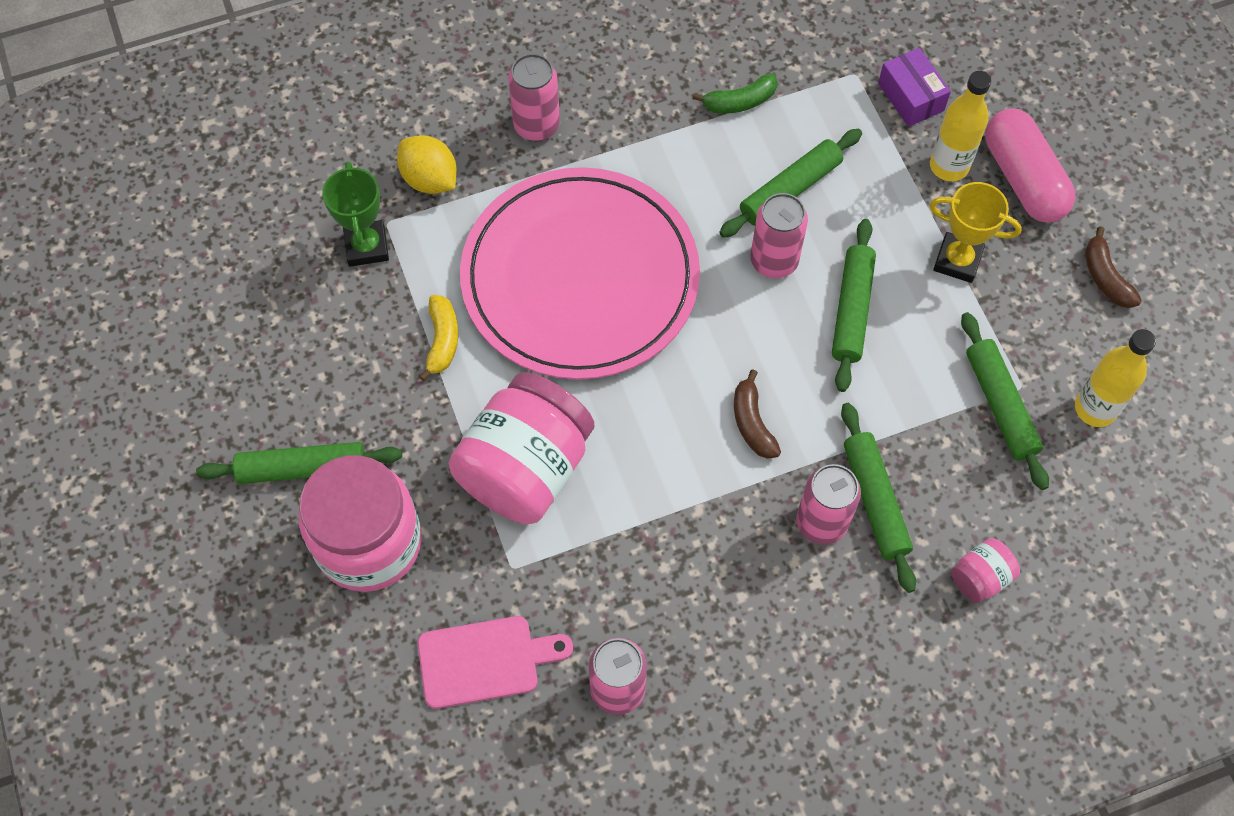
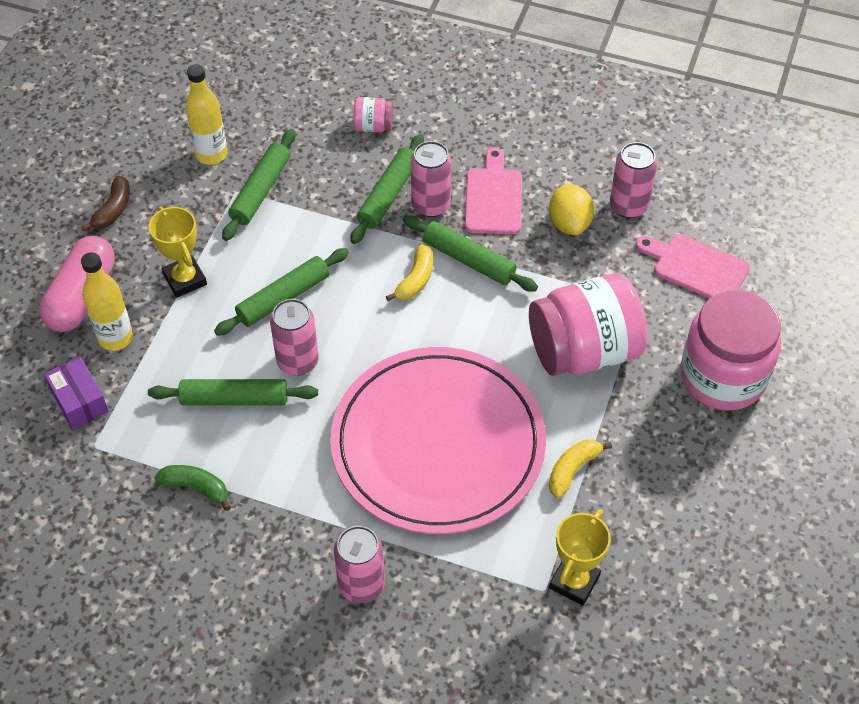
camera: 140 degrees left, 10 degrees down
green rolling pin [196,442,402,484] -> green rolling pin moved to [403,215,538,292]
green trophy [322,161,389,267] -> yellow trophy [549,509,611,606]
yellow lemon [397,135,457,194] -> yellow lemon moved to [549,184,594,235]
brown banana [734,369,781,459] -> yellow banana [386,244,433,301]
purple box [878,48,951,127] -> purple box turned 45 degrees counterclockwise [44,356,109,430]
none -> pink cutting board [465,147,522,234]

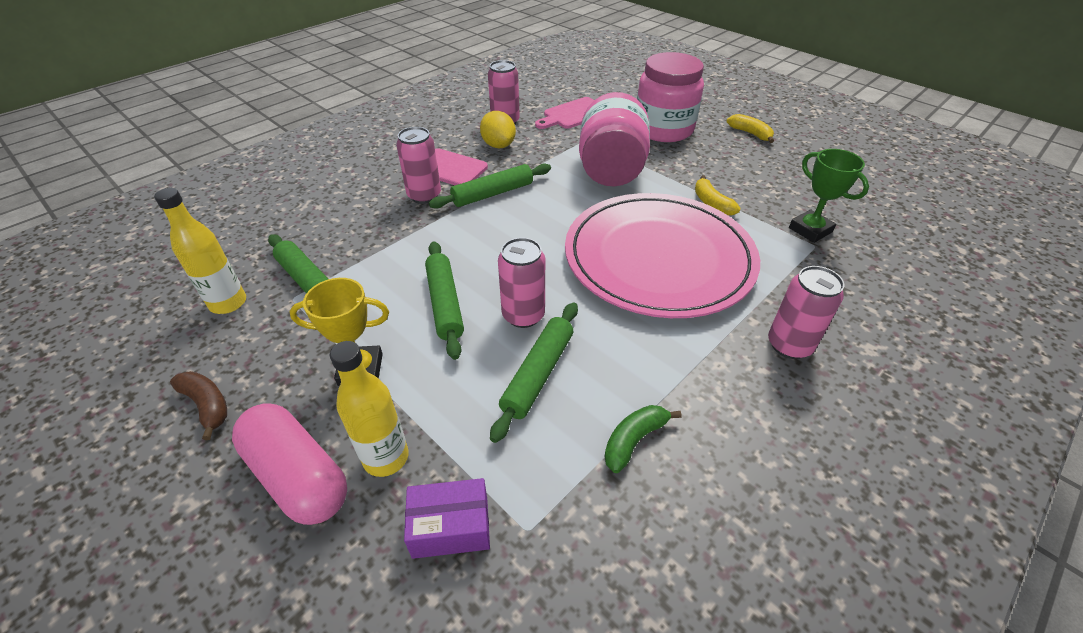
camera: 65 degrees left, 10 degrees down
green rolling pin [351,134,424,244] -> none
pink jar [353,97,393,132] -> none
yellow banana [386,244,433,301] -> yellow banana moved to [726,114,774,143]
yellow lemon [549,184,594,235] -> yellow lemon turned 45 degrees clockwise [480,111,516,148]
yellow trophy [549,509,611,606] -> green trophy [789,149,869,243]

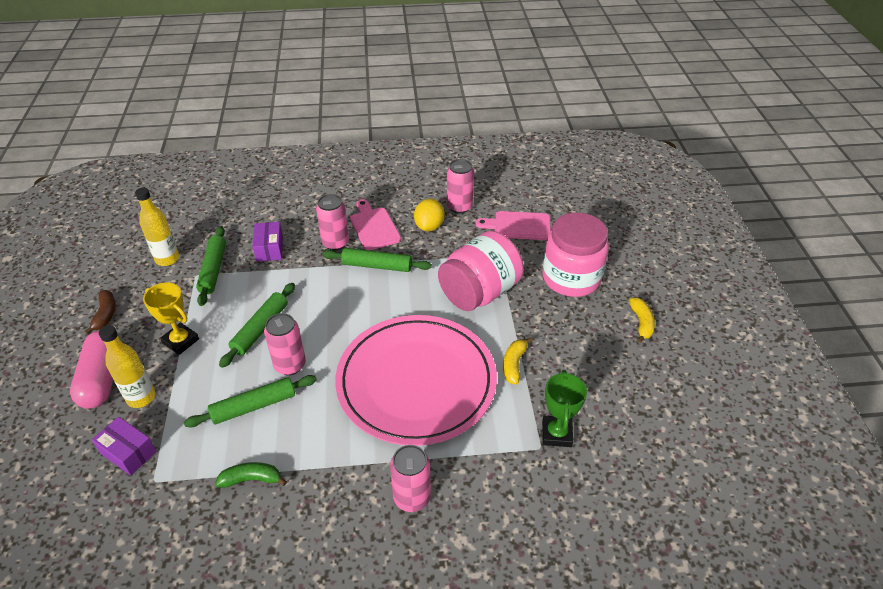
camera: 40 degrees right, 0 degrees up
none -> purple box [252,222,283,262]

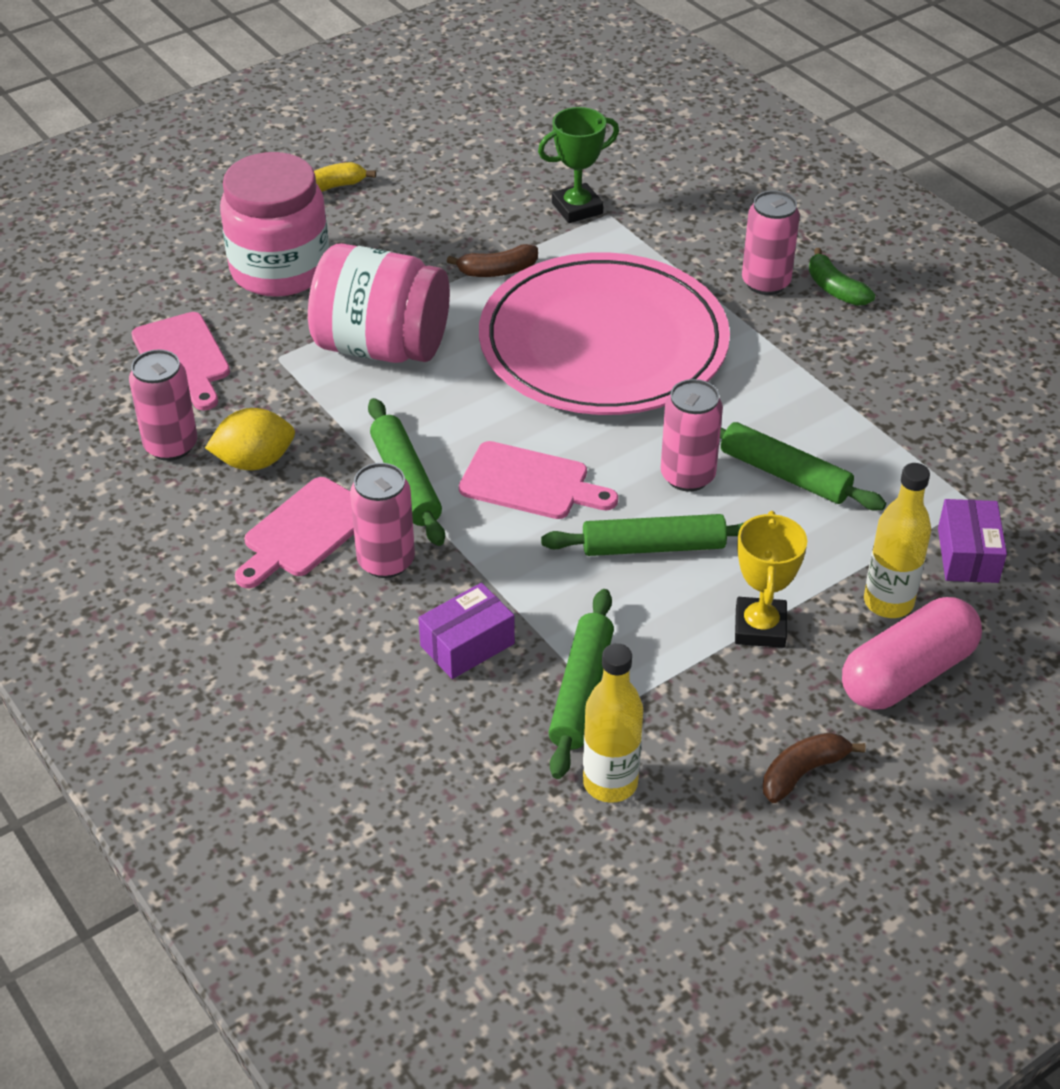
camera: 120 degrees left, 0 degrees up
green rolling pin [196,226,226,306] -> green rolling pin turned 45 degrees counterclockwise [548,589,614,779]
green banana [215,462,287,488] -> green banana moved to [809,248,876,306]
yellow banana [503,337,533,385] -> brown banana [447,244,538,277]
none -> pink cutting board [459,441,618,519]

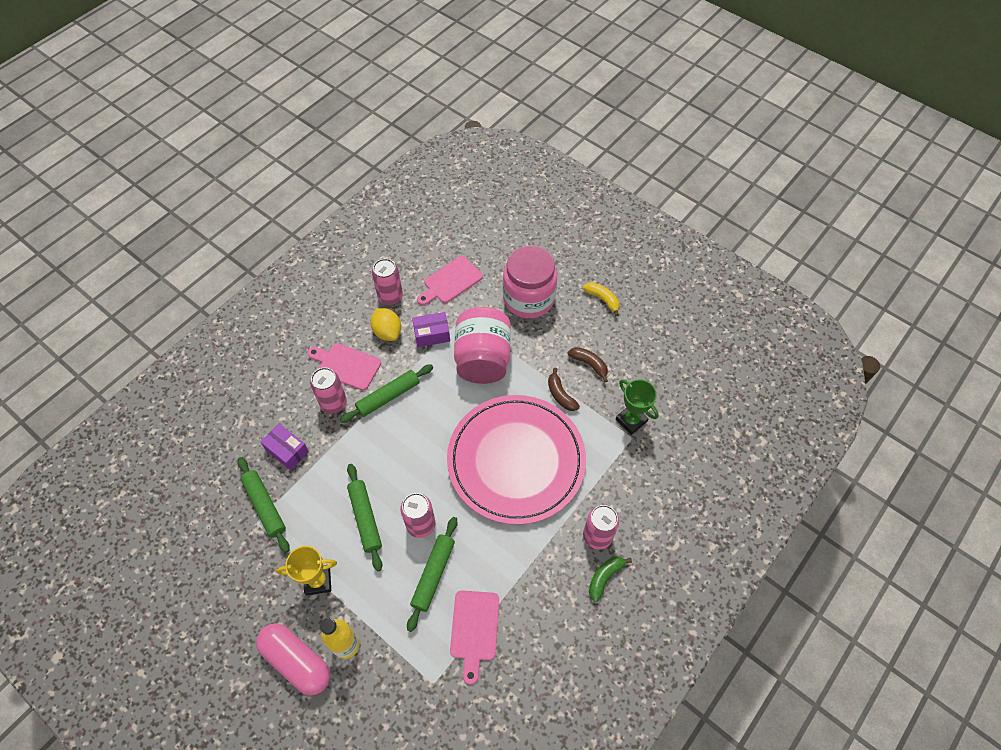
camera: 75 degrees right, 15 degrees up
pink cutting board [459,441,618,519] -> pink cutting board moved to [450,590,499,685]
green rolling pin [548,589,614,779] -> green rolling pin turned 60 degrees clockwise [237,457,290,553]
yellow bottle [583,643,643,803] -> none
brown banana [763,732,866,803] -> brown banana moved to [568,347,608,382]
purple box [938,499,1007,583] -> purple box moved to [412,312,450,347]

